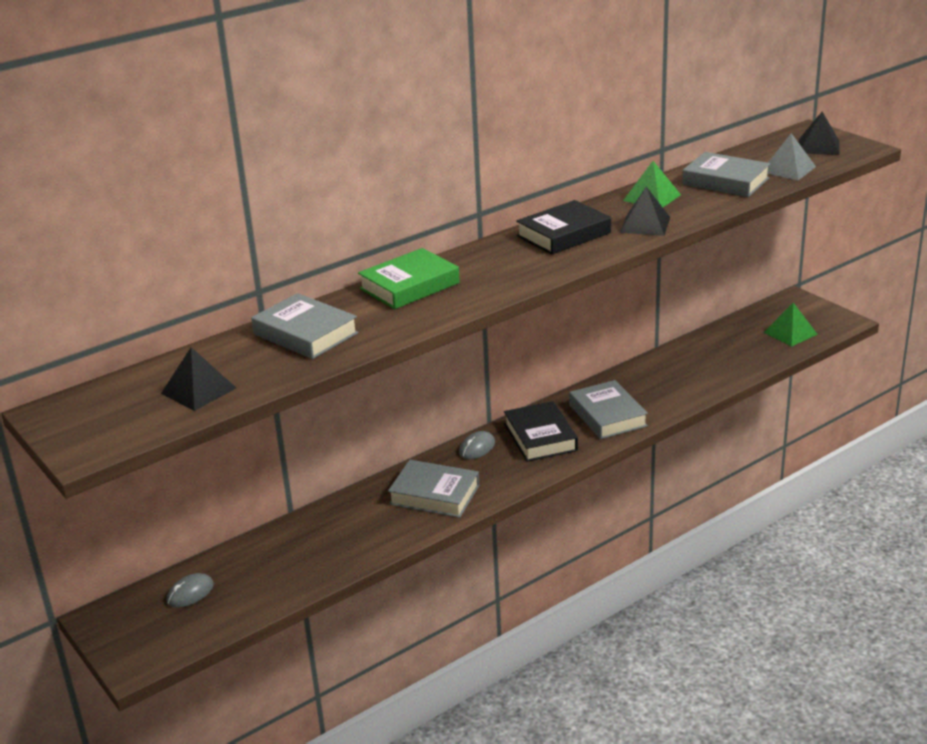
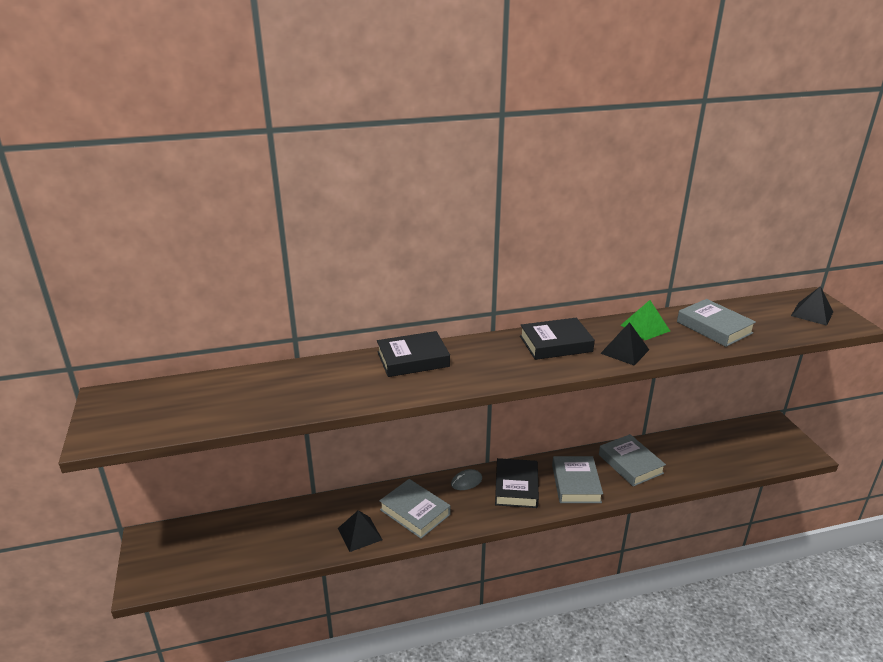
camera: 20 degrees right, 0 degrees up
black pyramid [161,347,236,411] -> black pyramid moved to [338,510,382,552]
grey mouse [167,573,214,608] -> none
grey book [251,293,359,359] -> grey book moved to [599,434,666,487]
green book [358,248,460,309] -> black book [377,331,450,377]
green pyramid [764,303,818,346] -> none
grey pyramid [767,133,816,180] -> none

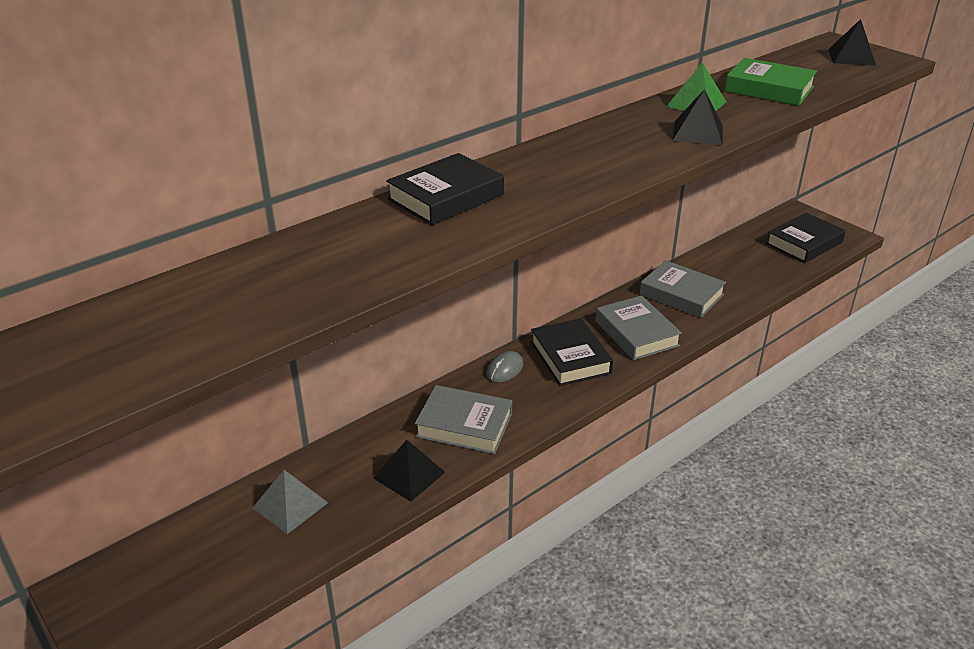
camera: 25 degrees left, 5 degrees up
black book [520,318,595,360] -> black book moved to [766,213,846,263]
grey book [677,299,756,347] -> green book [724,58,817,106]
none -> grey pyramid [253,470,328,534]

